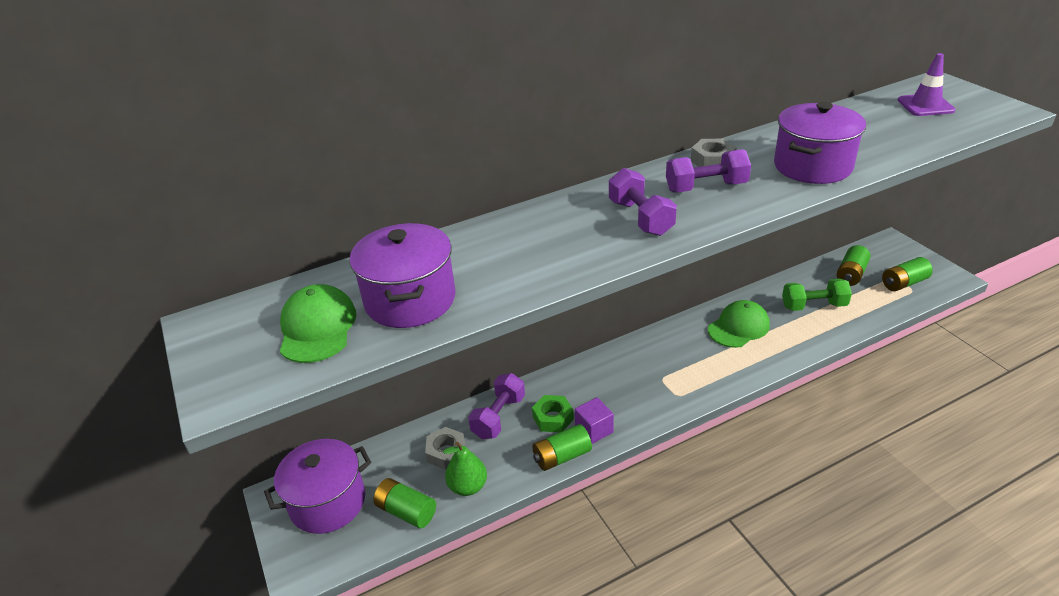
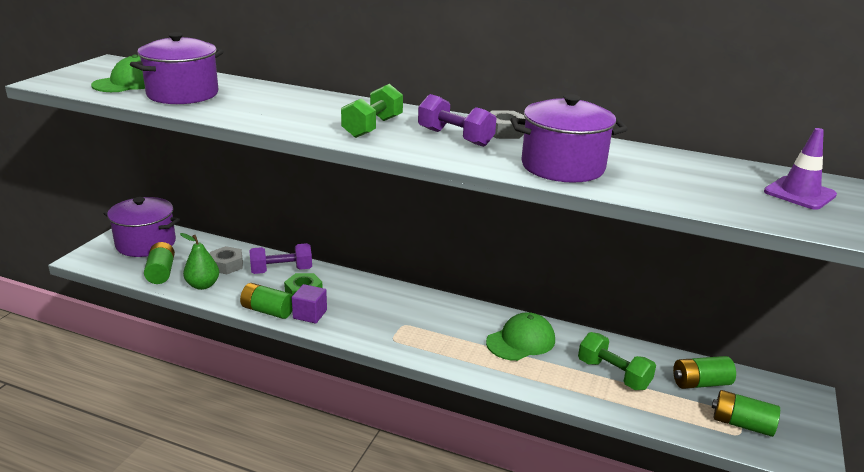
camera: 45 degrees right, 10 degrees down
purple dumbbell [609,168,677,236] -> green dumbbell [341,84,403,138]
green cap [708,300,770,348] -> green cap turned 45 degrees counterclockwise [486,312,555,361]

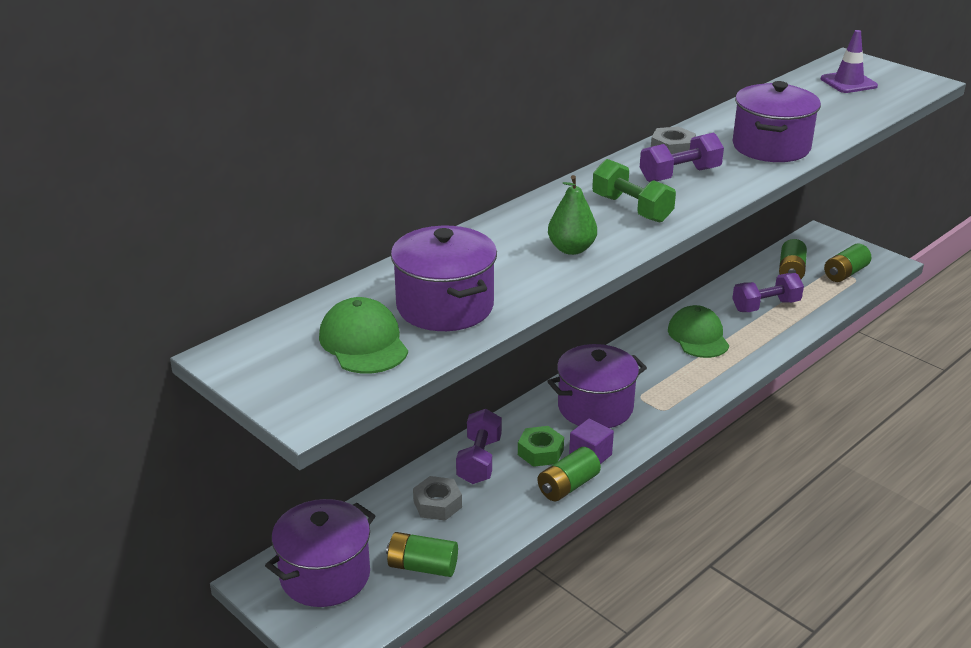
camera: 65 degrees left, 5 degrees up
green pear [180,233,219,290] -> green pear moved to [548,175,597,255]
green dumbbell [578,332,656,390] -> purple dumbbell [732,273,804,312]
none -> purple pot [547,344,647,428]

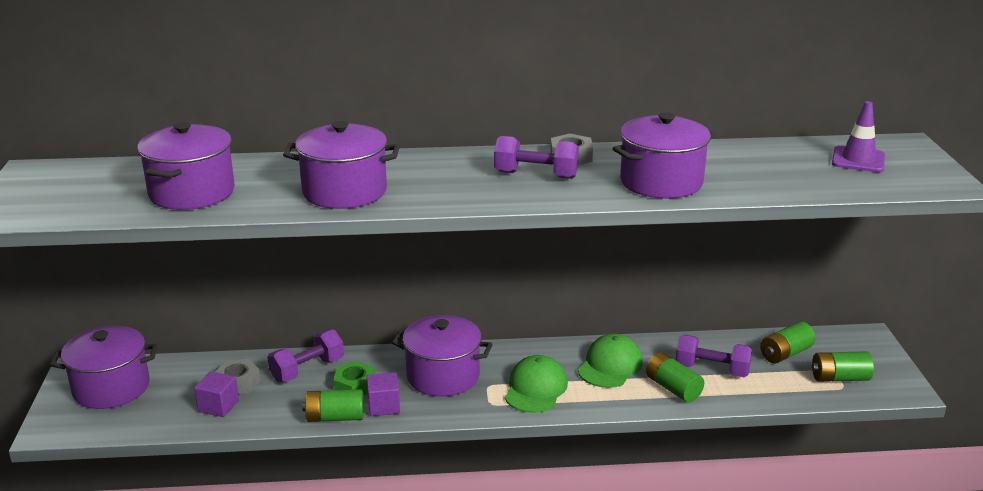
camera: 40 degrees right, 5 degrees down
green cap [319,297,408,374] -> green cap moved to [505,355,568,413]
green battery [386,532,458,577] -> green battery moved to [646,352,704,402]
green pear [548,175,597,255] -> purple pot [283,121,400,209]
green dumbbell [592,159,676,223] -> none
none -> purple cube [194,372,239,417]

